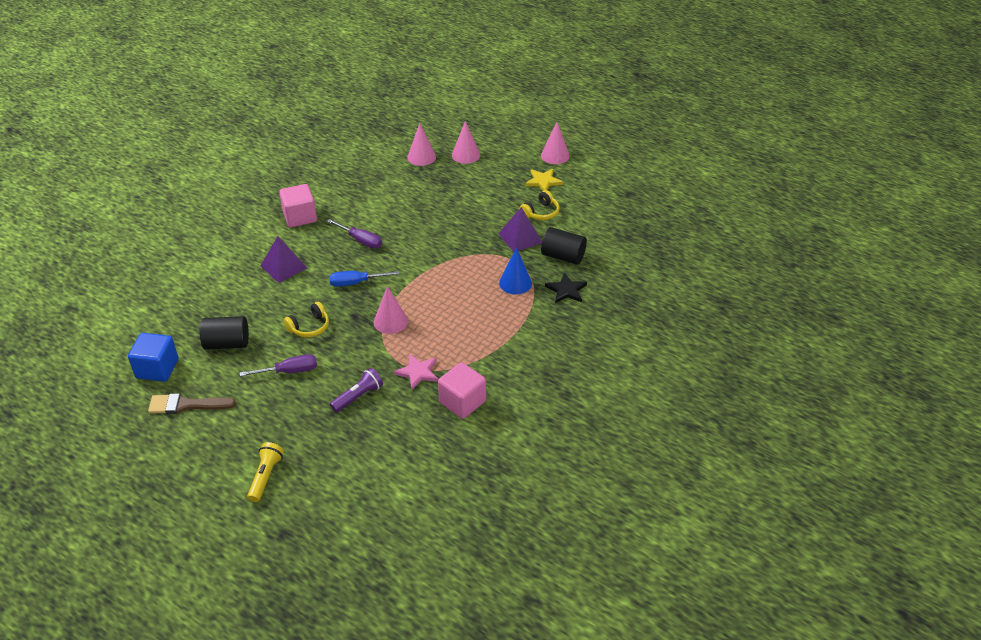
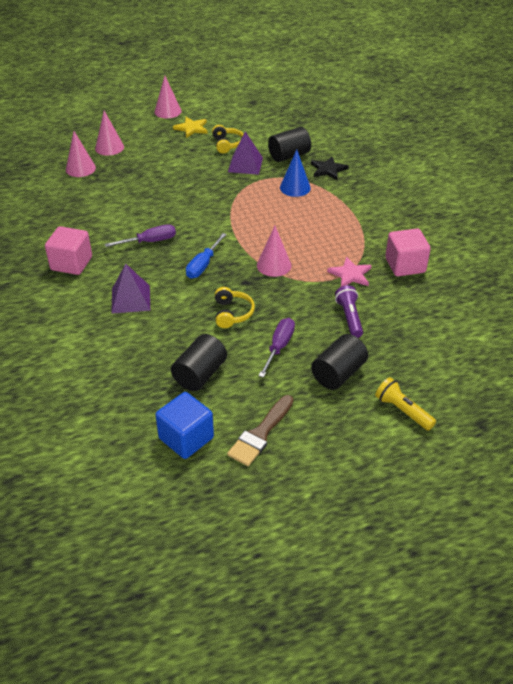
camera: 55 degrees left, 0 degrees up
none -> black cylinder [311,334,368,390]

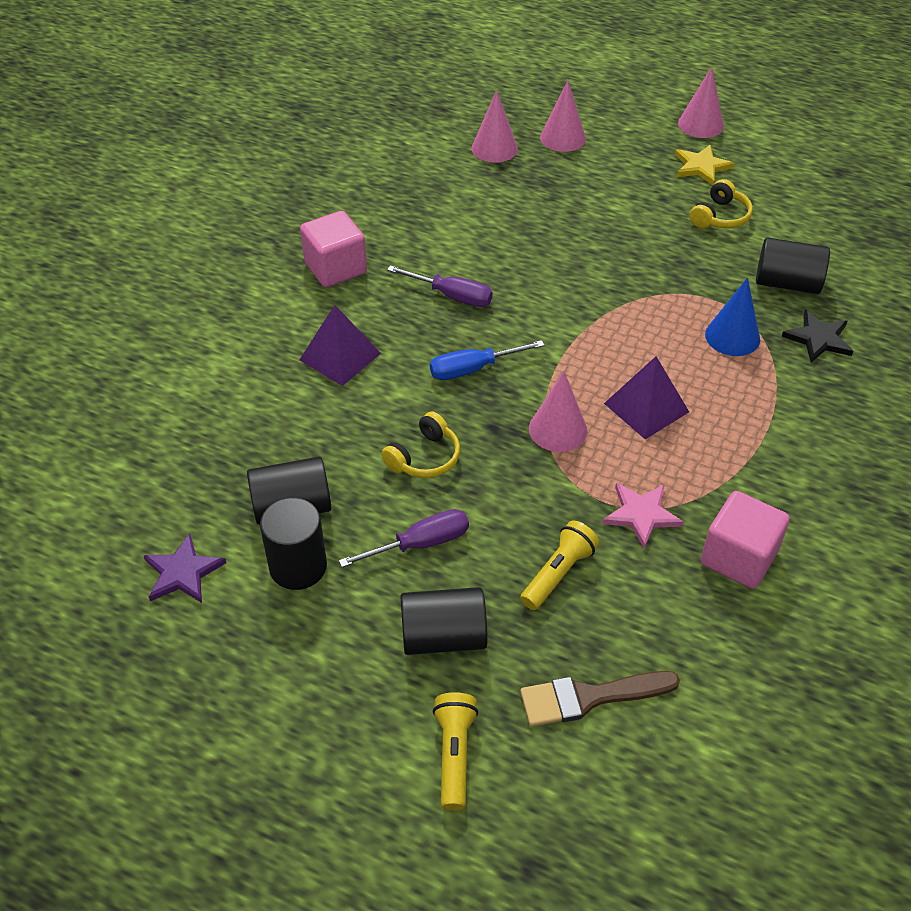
camera: 45 degrees right, 5 degrees up
blue cube [155,392,214,459] -> purple star [143,533,226,603]
brown brush [227,395,293,466] -> brown brush moved to [520,671,680,727]
purple pyramid [228,132,263,175] -> purple pyramid moved to [604,356,689,439]
purple flashlight [335,285,363,338] -> yellow flashlight [520,520,599,610]
none -> black cylinder [260,498,327,590]

